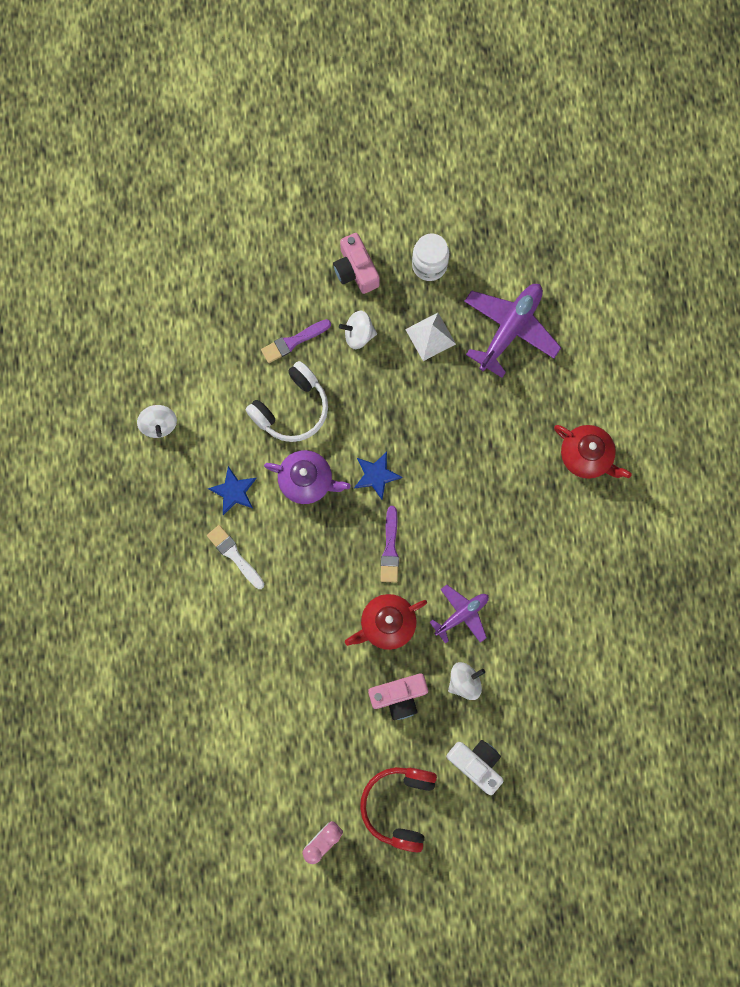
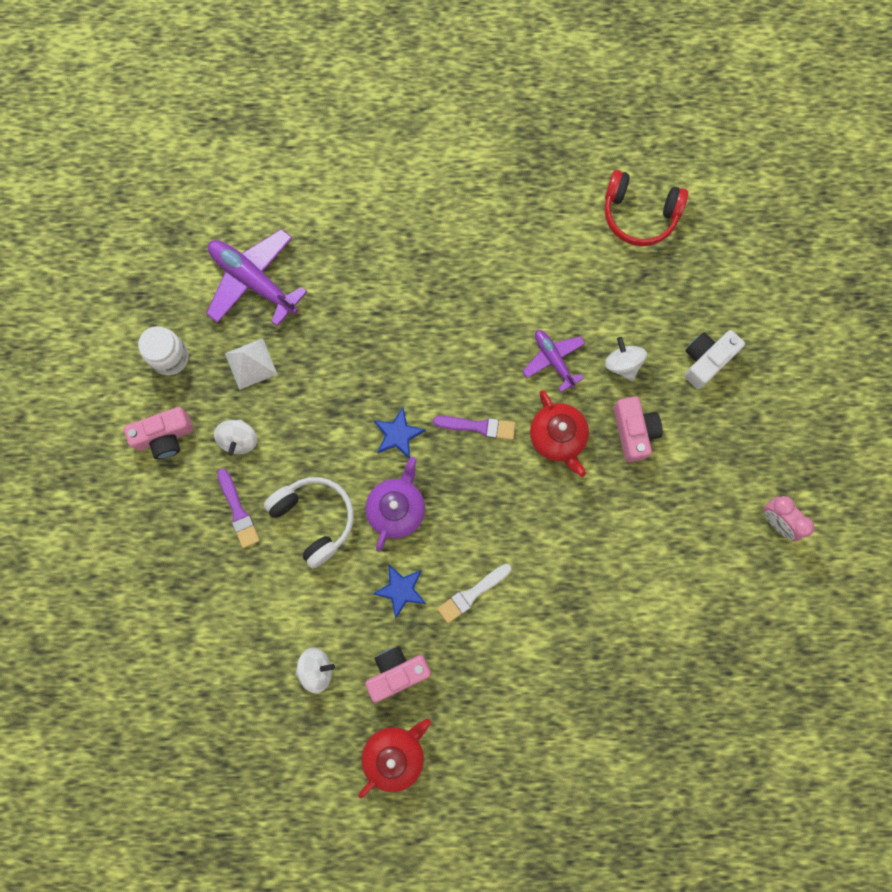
camera: 85 degrees left, 0 degrees up
red headphones [360,767,437,852] -> red headphones moved to [604,170,688,246]
red teapot [554,425,632,479] -> red teapot moved to [358,719,431,798]
none -> pink camera [365,646,431,703]

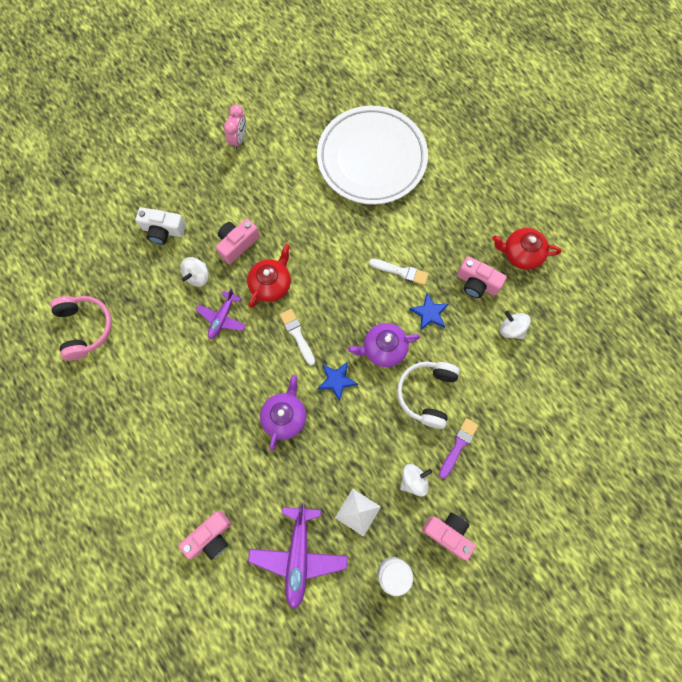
camera: 125 degrees left, 5 degrees down
purple brush [433,416,515,440] -> white brush [280,309,315,366]
red headphones [604,170,688,246] -> pink headphones [50,296,112,360]
none -> pink camera [179,511,231,560]
none -> purple teapot [260,375,306,451]
none -> white plate [317,105,428,205]

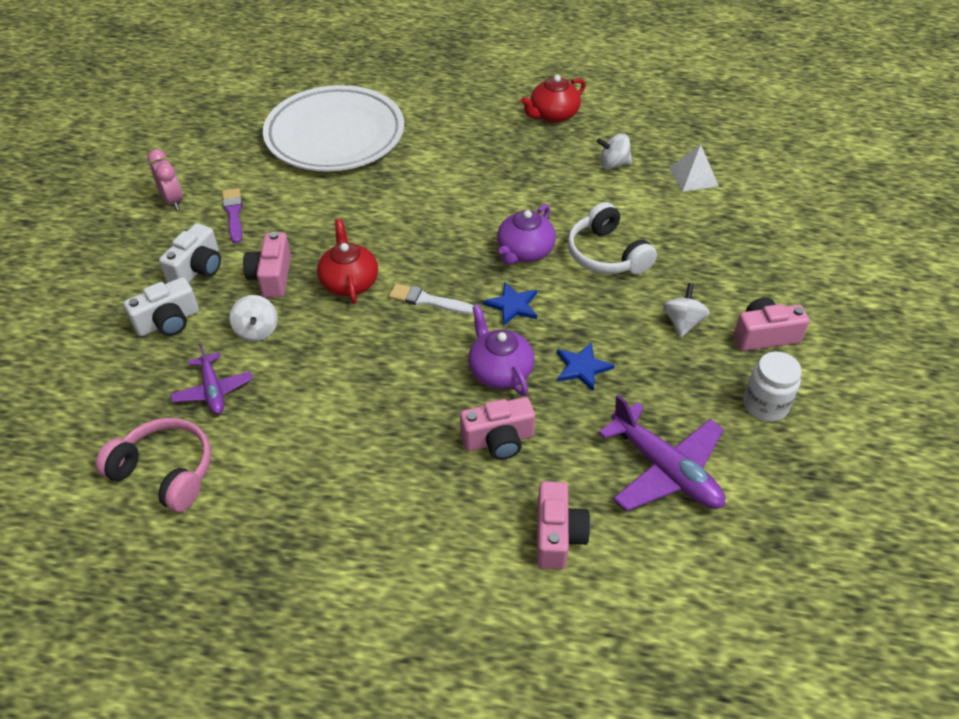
camera: 45 degrees left, 25 degrees down
purple plane [196,289,246,339] -> purple plane moved to [170,343,253,414]
white pyramid [335,489,381,537] -> white pyramid moved to [669,144,719,192]
white brush [369,259,429,285] -> none
blue star [409,293,449,331] -> blue star moved to [557,342,615,391]
purple brush [439,418,479,479] -> purple brush moved to [222,188,242,244]
pink camera [457,256,507,298] -> pink camera moved to [460,397,535,460]
none -> white camera [159,223,221,283]

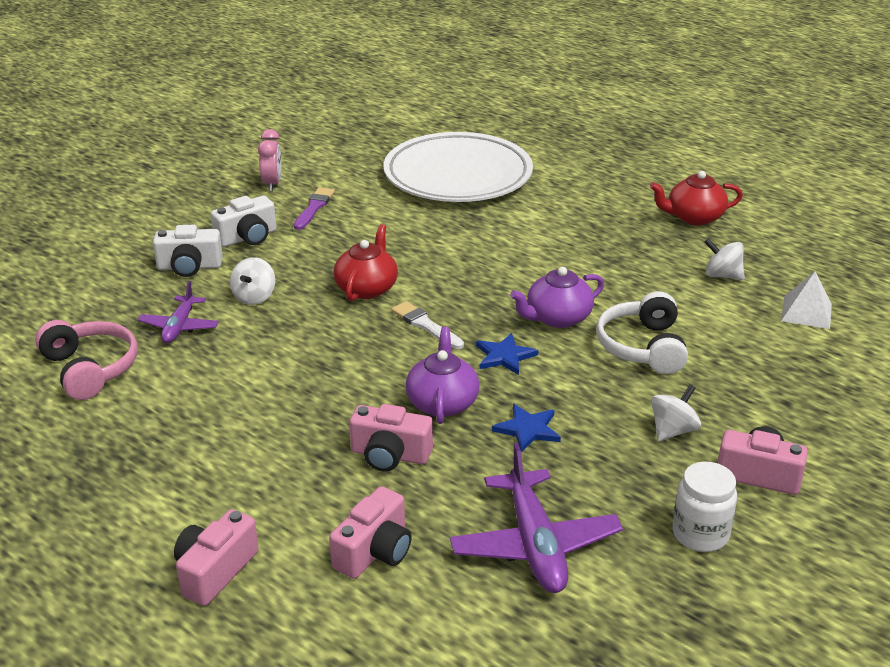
camera: 30 degrees right, 15 degrees down
pink camera [243,232,291,297] -> pink camera moved to [174,509,258,606]

